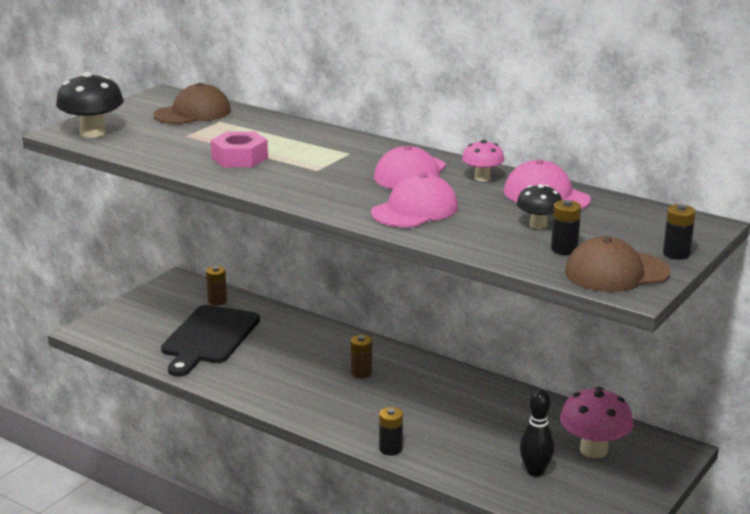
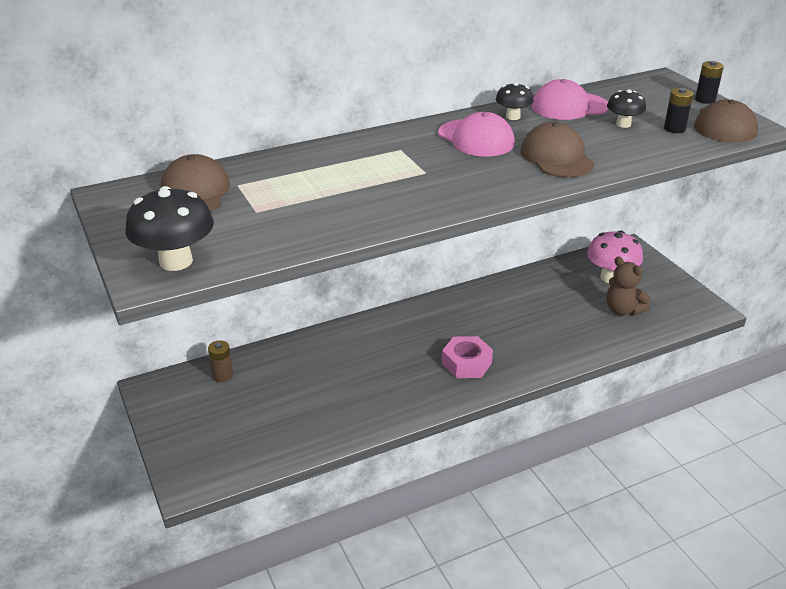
camera: 60 degrees left, 10 degrees up
black cutting board [161,305,260,377] -> none
pink nut [210,131,268,167] -> pink nut moved to [442,336,493,378]
brown battery [351,335,372,379] -> none
pink cap [371,173,458,227] -> brown cap [520,122,595,177]
black battery [379,407,403,456] -> none
pink mushroom [462,140,504,181] -> black mushroom [496,82,534,120]
black bowling pin [520,390,554,477] -> brown teddy bear [606,257,650,316]

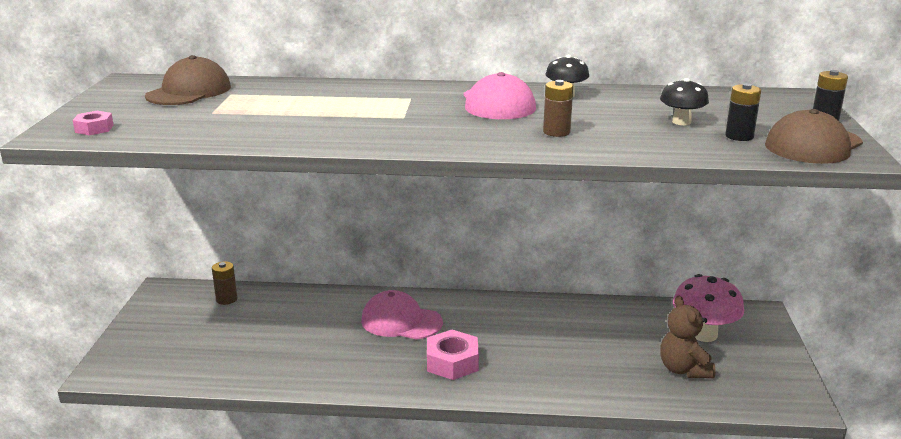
camera: 30 degrees right, 10 degrees down
black mushroom [125,186,214,271] -> pink nut [73,111,114,135]
brown cap [520,122,595,177] -> brown battery [543,80,573,137]
pink cap [531,79,609,120] -> pink cap moved to [361,290,443,340]

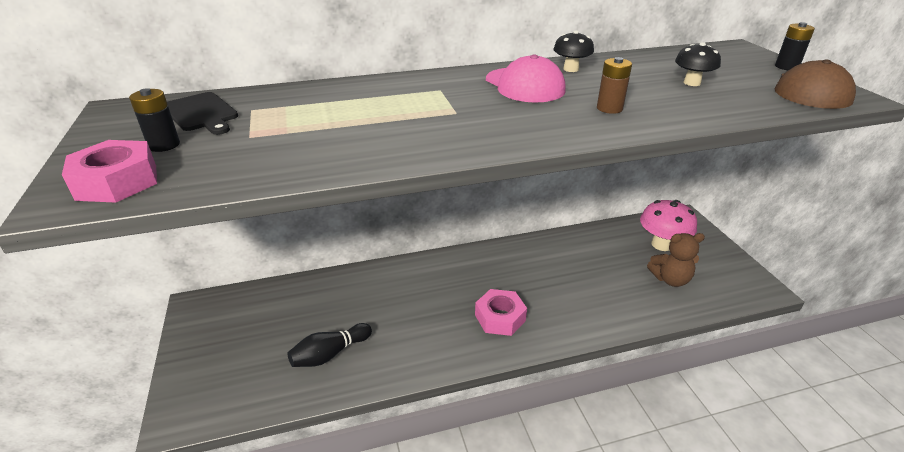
camera: 20 degrees left, 10 degrees up
pink nut [73,111,114,135] -> pink nut [62,140,157,203], size x1.78
brown cap [145,55,231,105] -> black cutting board [167,92,238,135]
brown battery [212,261,237,305] -> none
pink cap [361,290,443,340] -> none
brown teddy bear [660,295,716,378] -> brown teddy bear turned 60 degrees counterclockwise [647,233,705,287]
black battery [725,83,761,141] -> black battery moved to [129,88,180,152]
none -> black bowling pin [287,323,372,367]

